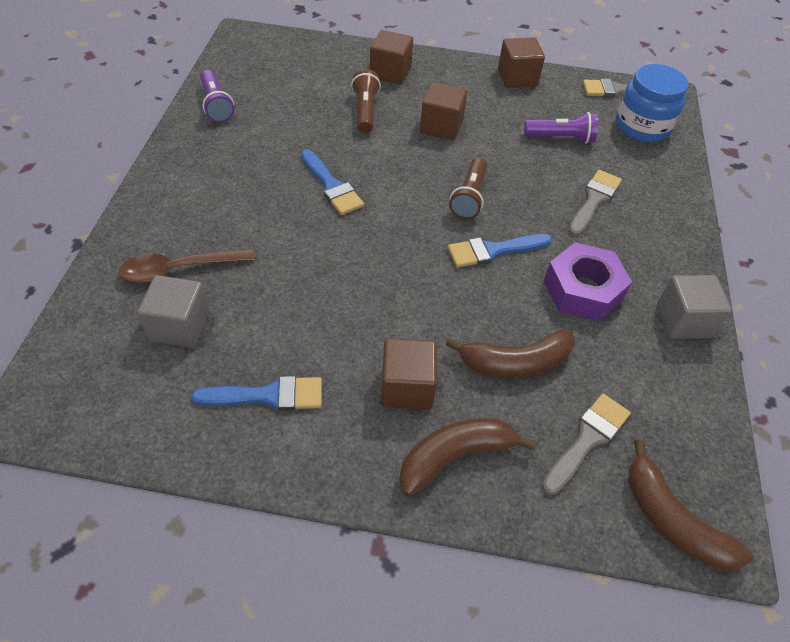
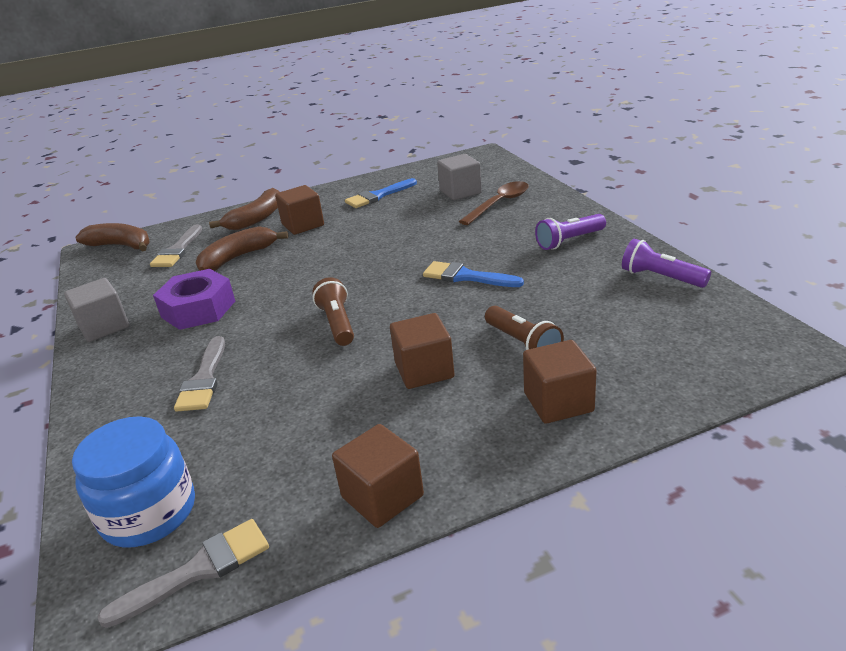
camera: 155 degrees right, 20 degrees down
blue brush [448,234,552,268] -> none
purple flashlight [524,112,598,144] -> purple flashlight moved to [535,214,606,250]

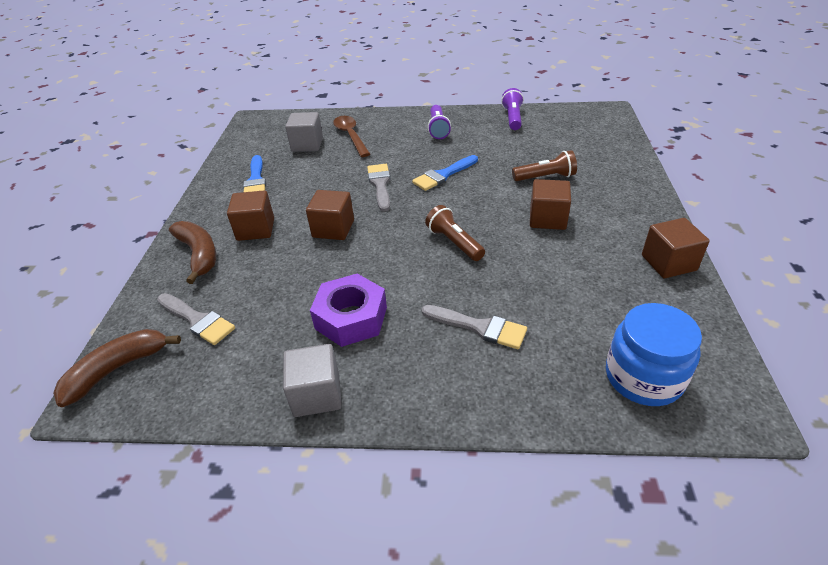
camera: 65 degrees left, 10 degrees up
grey brush [97,519,269,628] -> grey brush moved to [367,164,390,212]
brown banana [196,227,288,271] -> none
brown flashlight [312,277,354,346] -> brown flashlight turned 45 degrees clockwise [425,205,485,261]
brown cube [523,340,597,424] -> brown cube moved to [306,190,354,240]
purple flashlight [622,239,711,288] -> purple flashlight turned 120 degrees clockwise [501,88,524,130]

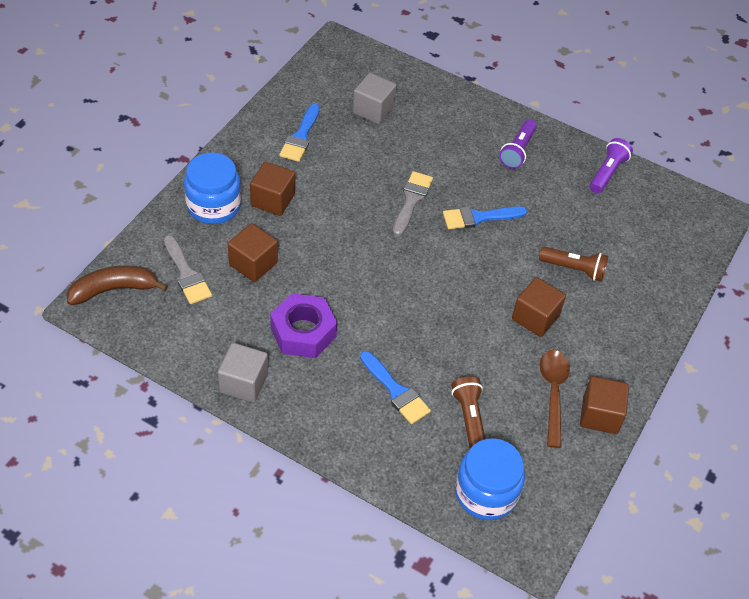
camera: 20 degrees right, 10 degrees up
brown banana [169,221,216,284] -> blue jar [184,152,241,224]
brown cube [306,190,354,240] -> brown cube moved to [228,223,278,282]
brown spoon [333,116,370,157] -> brown spoon moved to [540,350,570,448]
grey brush [421,305,527,349] -> blue brush [360,351,431,424]
brown flashlight [425,205,485,261] -> brown flashlight moved to [451,376,485,448]

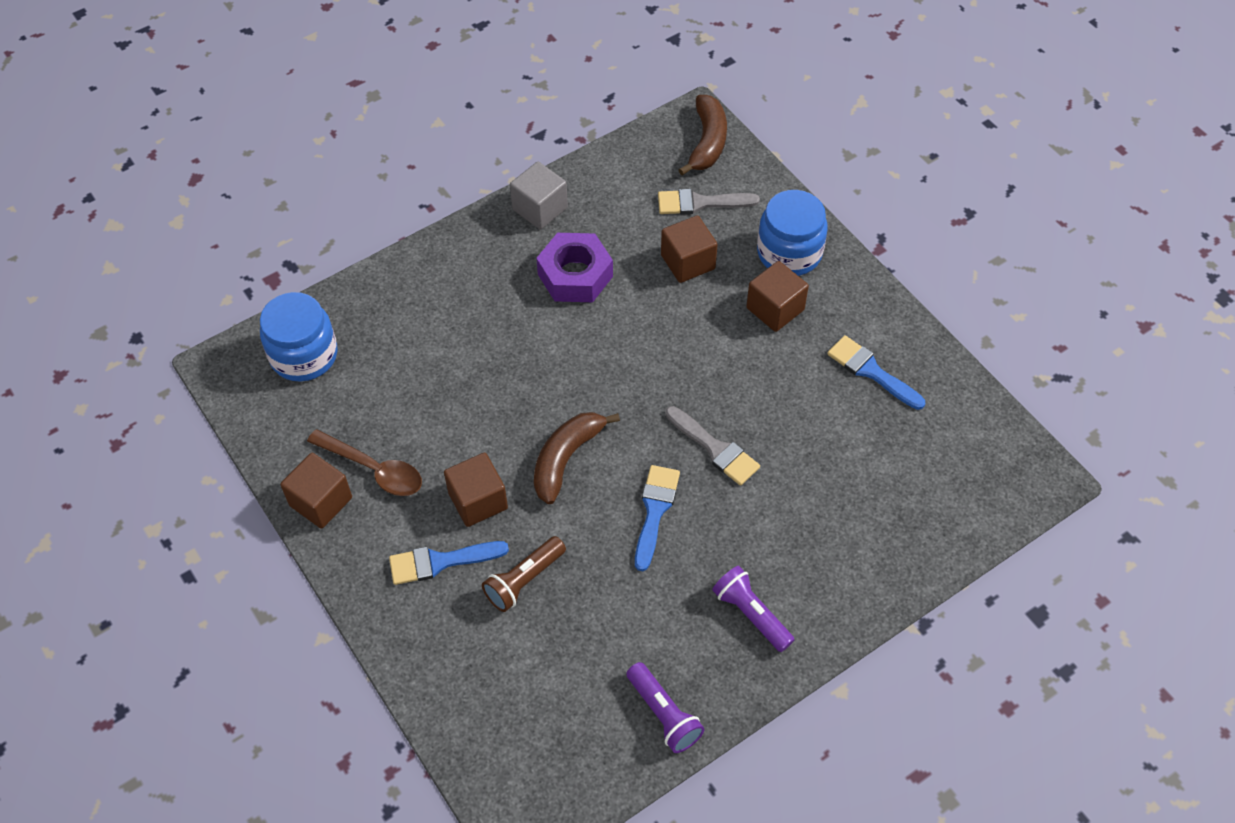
camera: 120 degrees right, 5 degrees up
grey cube [353,73,397,124] -> none
blue brush [360,351,431,424] -> blue brush moved to [389,541,509,585]
brown flashlight [451,376,485,448] -> none
none -> brown banana [534,412,620,504]

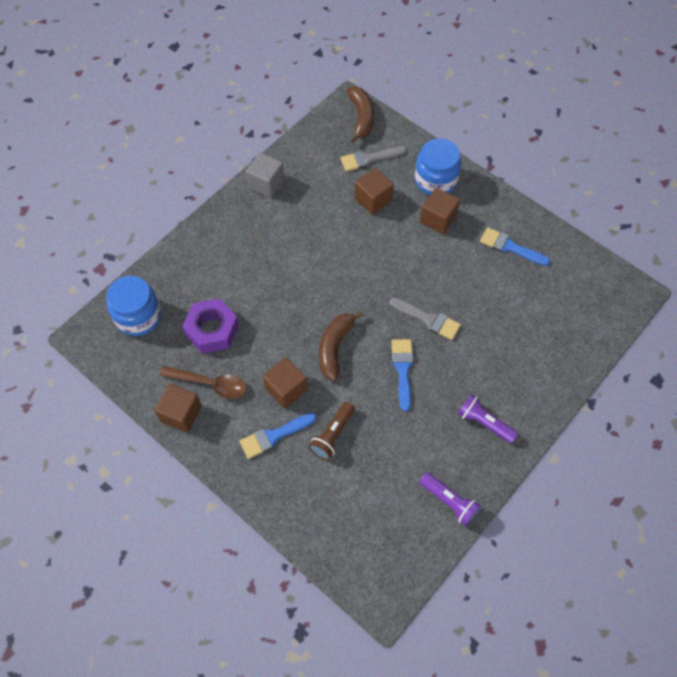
camera: 15 degrees left, 5 degrees up
purple nut [536,233,613,302] -> purple nut moved to [182,298,239,353]

